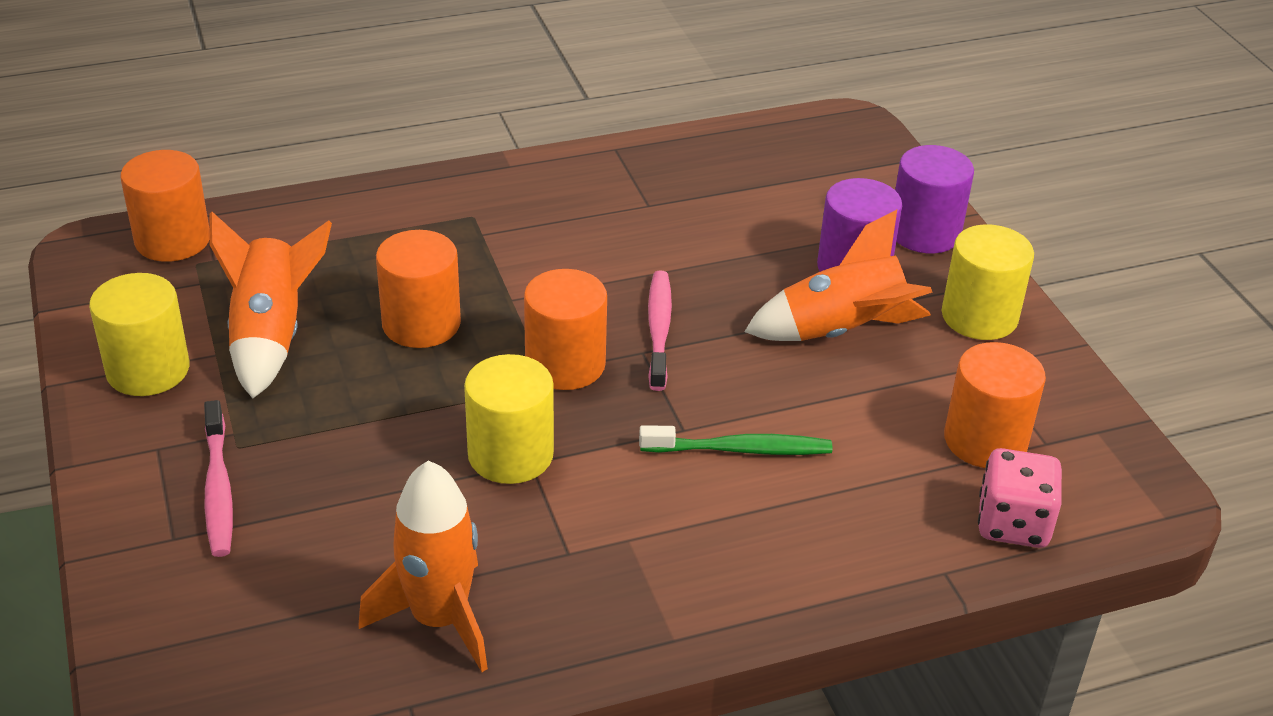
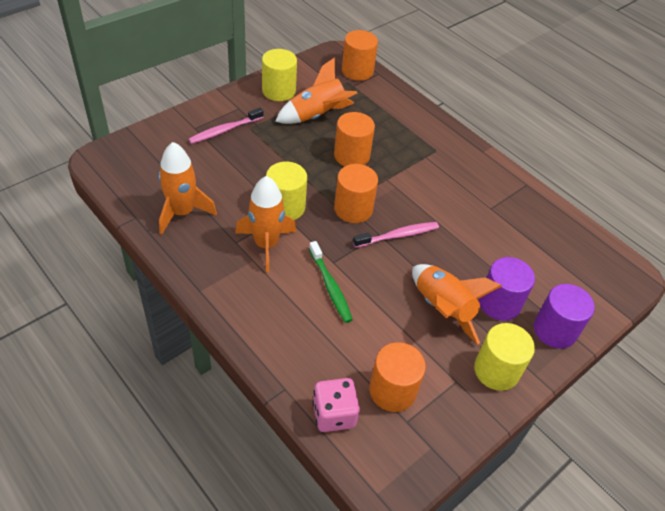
camera: 65 degrees right, 10 degrees up
none -> orange rocket [235,176,296,272]

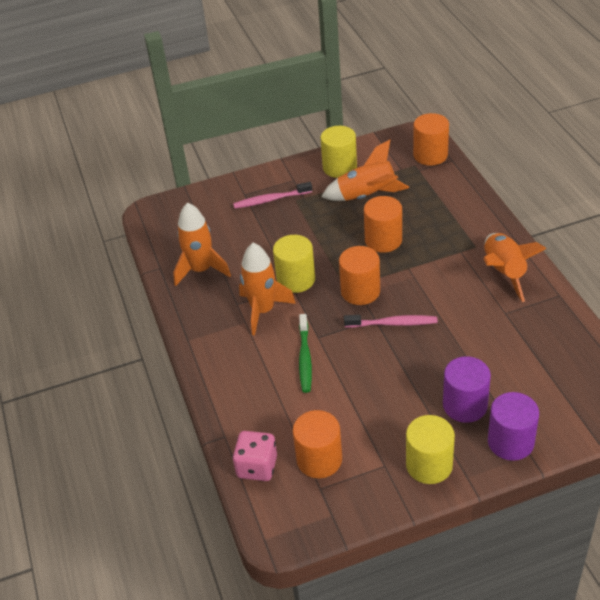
camera: 30 degrees right, 5 degrees down
orange rocket [412,264,502,344] -> orange rocket moved to [484,233,546,302]

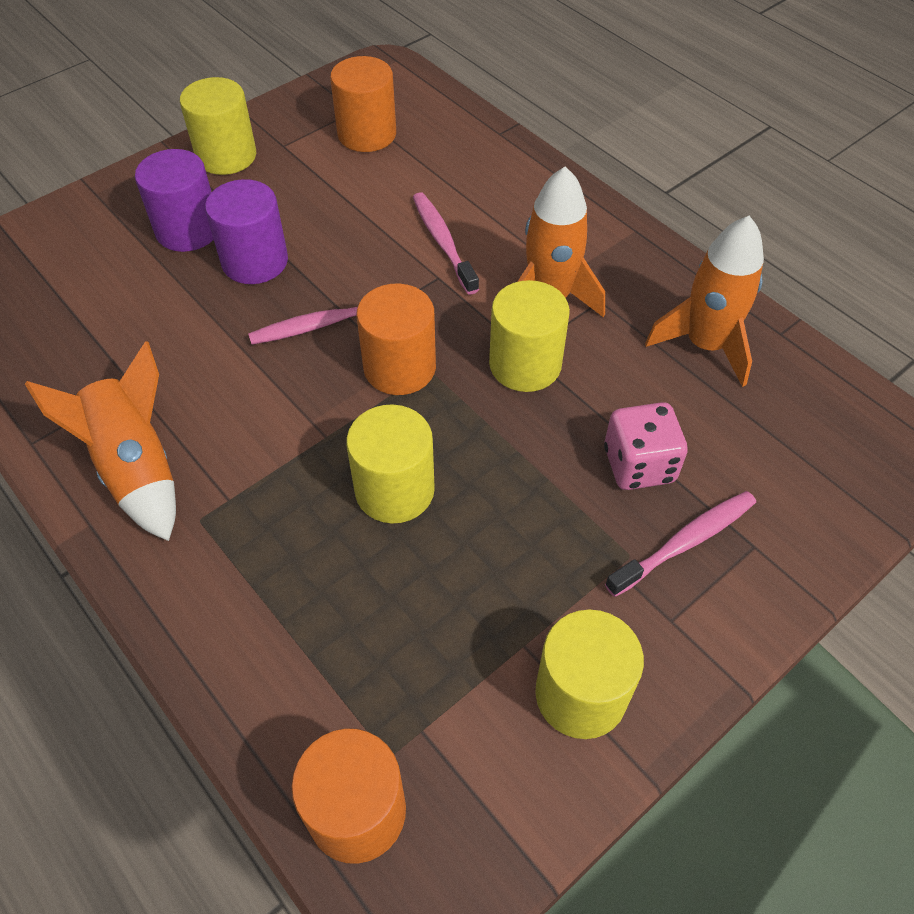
camera: 155 degrees right, 10 degrees up
pink dice [232,431,277,481] -> pink dice moved to [604,402,688,490]
green toothbrush [299,314,312,393] -> pink toothbrush [413,192,479,294]
orange rocket [321,140,409,201] -> none
orange cylinder [364,196,402,253] -> yellow cylinder [346,404,435,523]
purple cylinder [488,392,539,461] -> purple cylinder moved to [205,179,288,284]

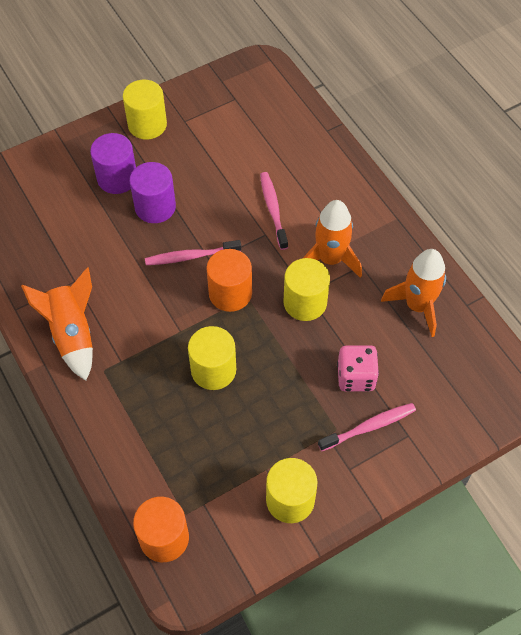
camera: 10 degrees right, 5 degrees up
orange cylinder [330,56,396,152] -> none

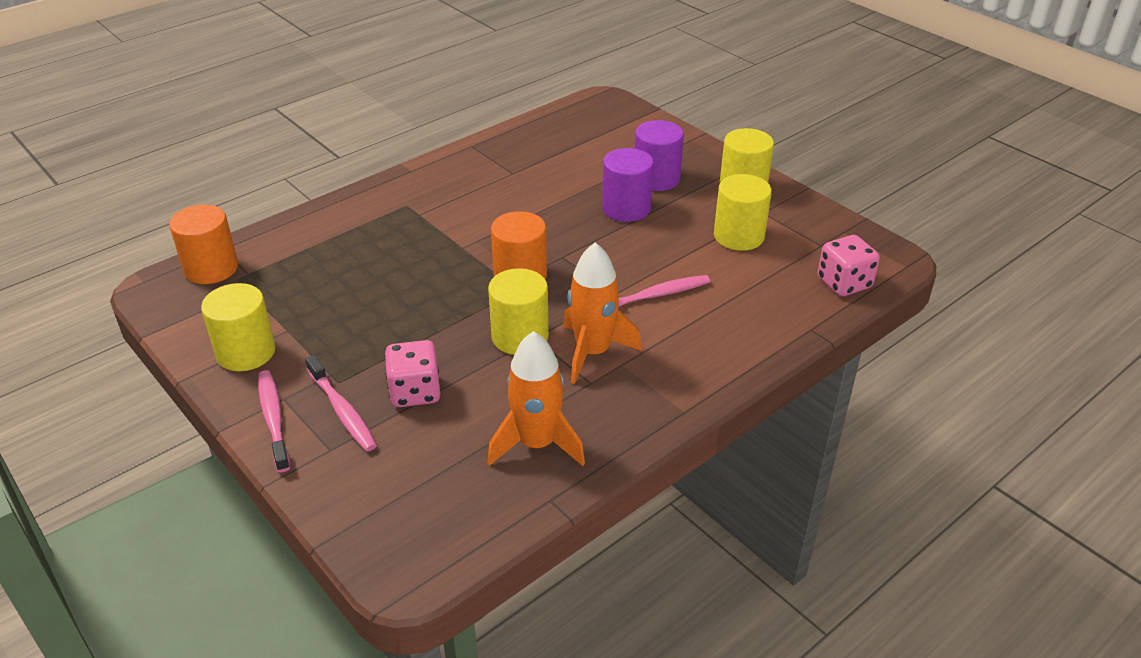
camera: 80 degrees right, 20 degrees down
orange rocket [21,267,93,381] -> none
pink toothbrush [145,240,241,265] -> pink toothbrush moved to [258,370,290,472]
yellow cylinder [188,326,236,390] -> yellow cylinder moved to [714,174,772,251]
none -> pink dice [818,235,880,296]

